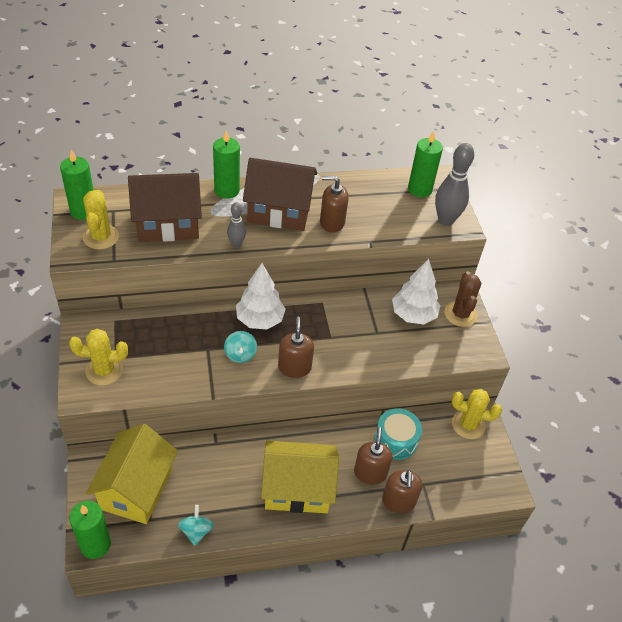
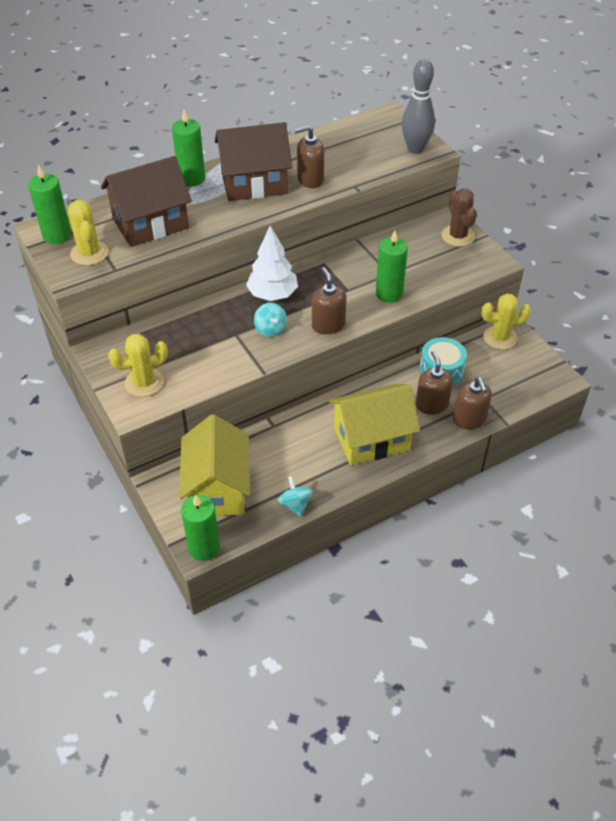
camera: 15 degrees left, 0 degrees up
grey bowling pin [227,202,246,248] -> none
white tree [392,259,440,325] -> none
green candle [408,131,443,197] -> green candle moved to [376,230,408,302]

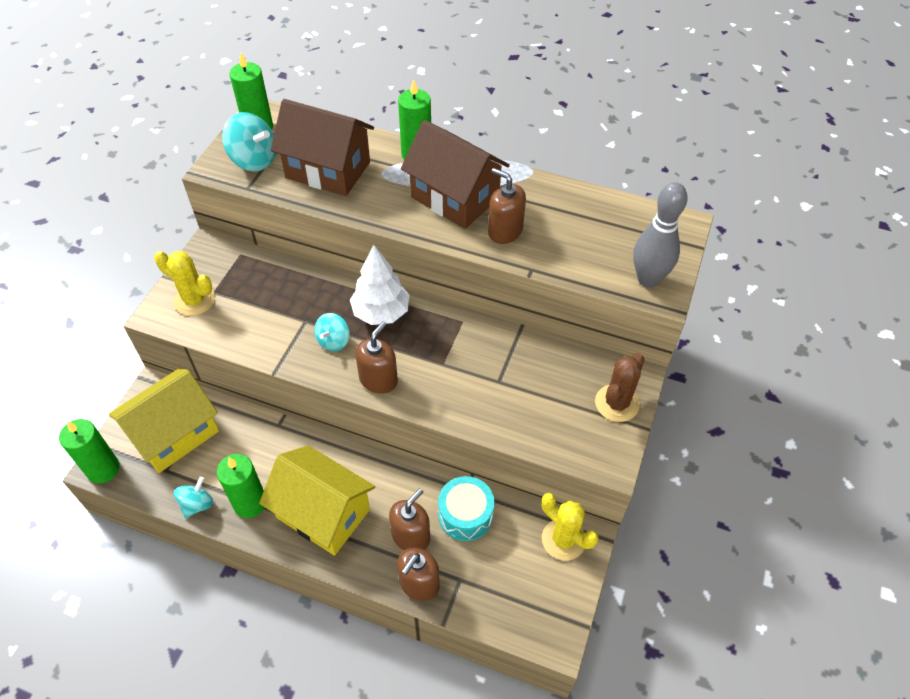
camera: 50 degrees right, 5 degrees up
yellow cactus [68,200,109,265] -> turquoise spinning top [222,112,275,171]
green candle [376,230,408,302] -> green candle moved to [217,454,265,518]

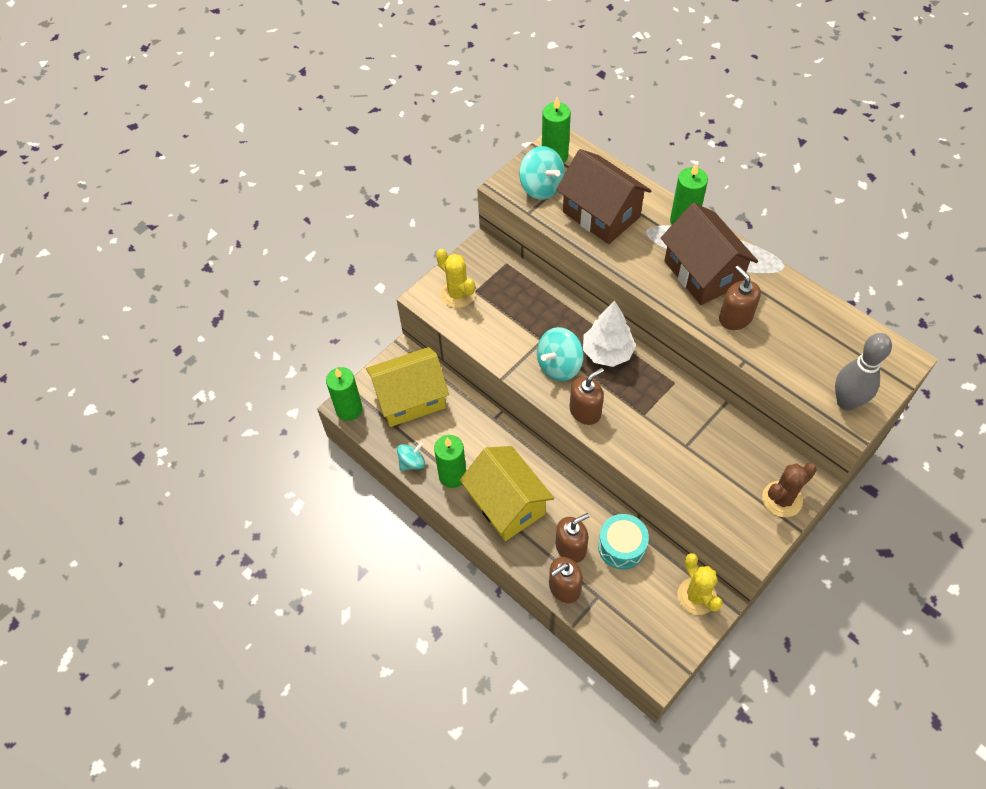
camera: 25 degrees right, 5 degrees up
turquoise spinning top [314,313,350,351] -> turquoise spinning top [537,327,584,381], size x1.58

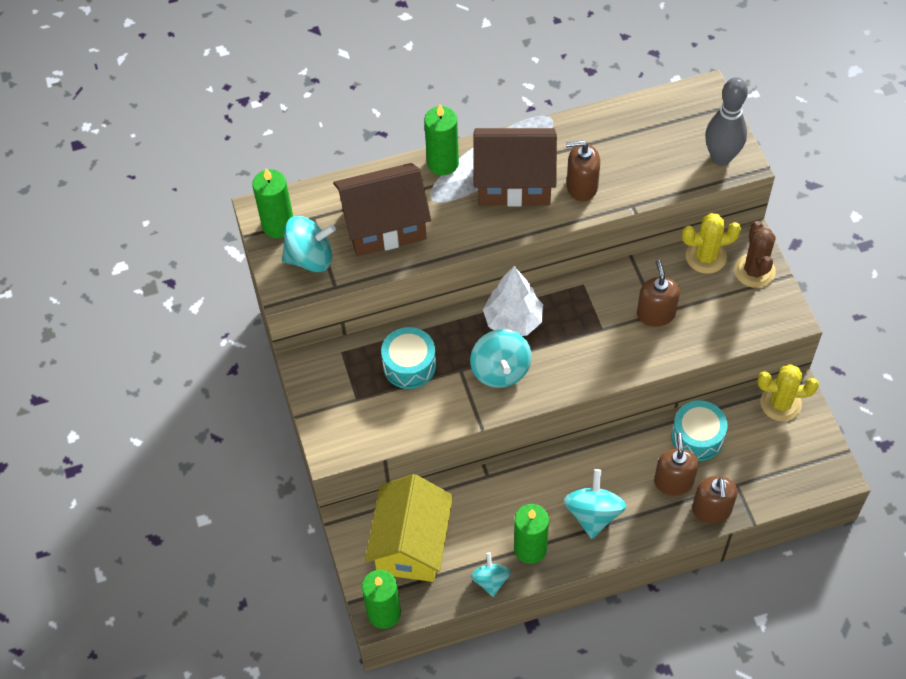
camera: 60 degrees left, 0 degrees up
yellow cactus [436,249,475,308] -> yellow cactus moved to [682,213,741,274]
yellow house [460,446,554,541] -> turquoise spinning top [564,469,626,539]
brown soap dispenser [570,368,604,425] -> brown soap dispenser moved to [637,260,680,327]
none -> turquoise drum [381,327,436,389]

